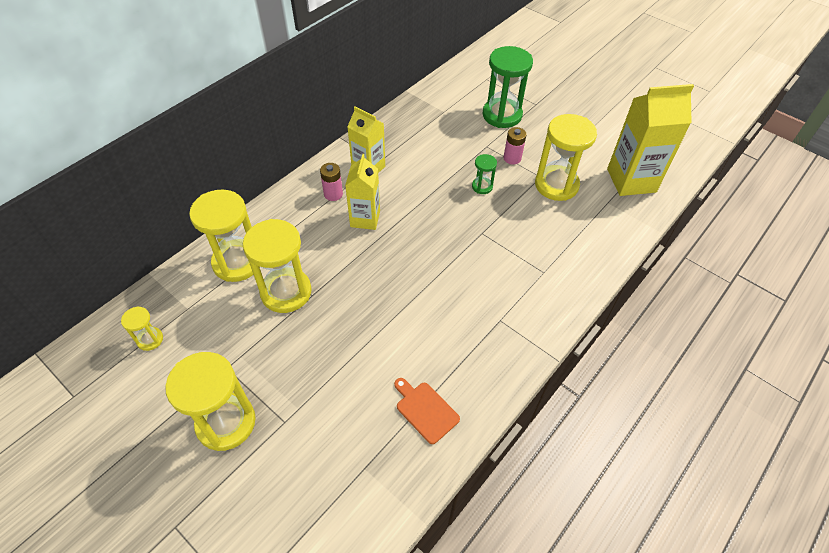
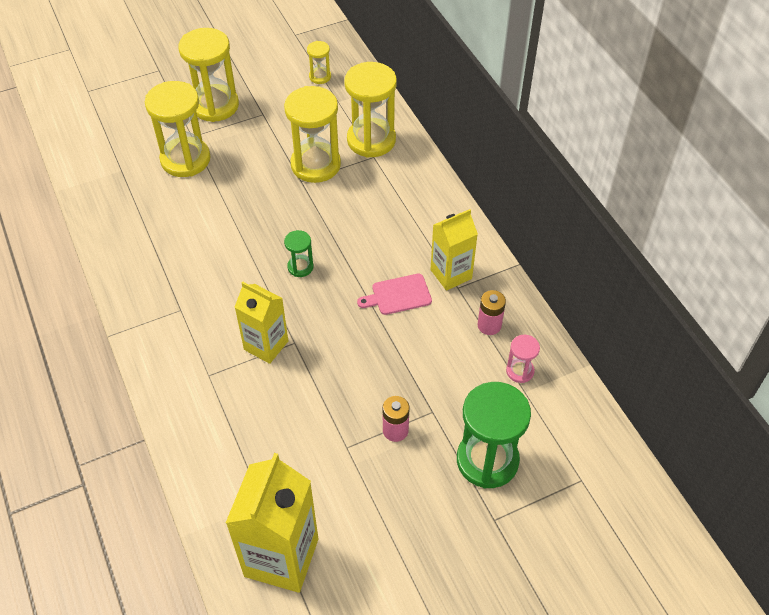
camera: 115 degrees right, 0 degrees up
pink battery [320,163,343,201] -> pink battery moved to [478,290,506,335]
yellow carton [345,154,380,230] -> yellow carton moved to [235,282,288,364]
orange cutting board [394,378,460,444] -> none
green hourglass [472,154,497,194] -> green hourglass moved to [284,230,314,277]
yellow hourglass [535,114,597,201] -> yellow hourglass moved to [145,81,210,177]
none -> pink cutting board [357,274,432,315]
none -> pink hourglass [506,335,540,383]

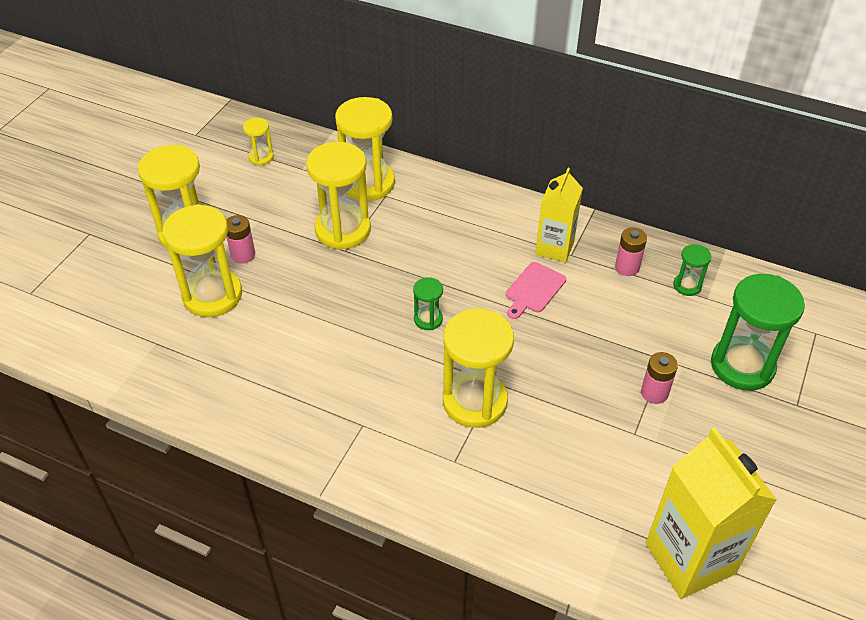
camera: 40 degrees left, 5 degrees down
yellow carton [235,282,288,364] -> yellow hourglass [443,309,514,428]
pink hourglass [506,335,540,383] -> green hourglass [673,244,711,296]
none -> pink battery [227,215,255,264]

